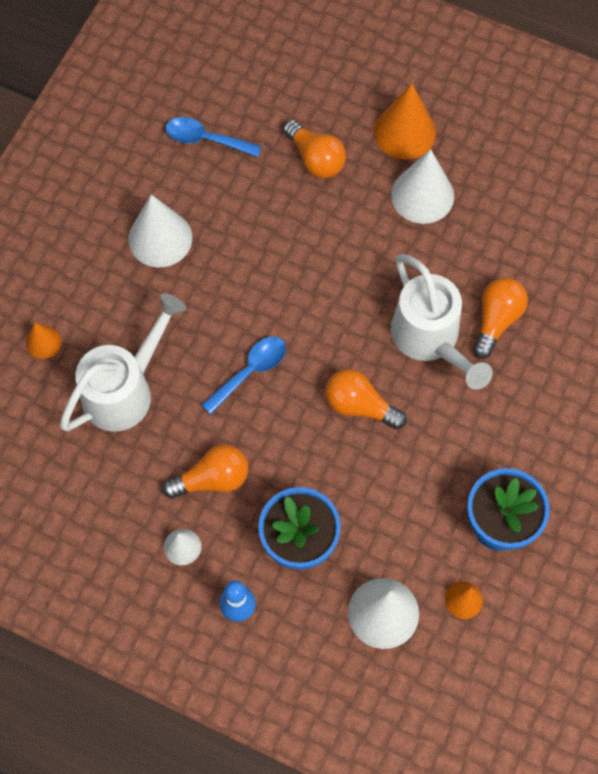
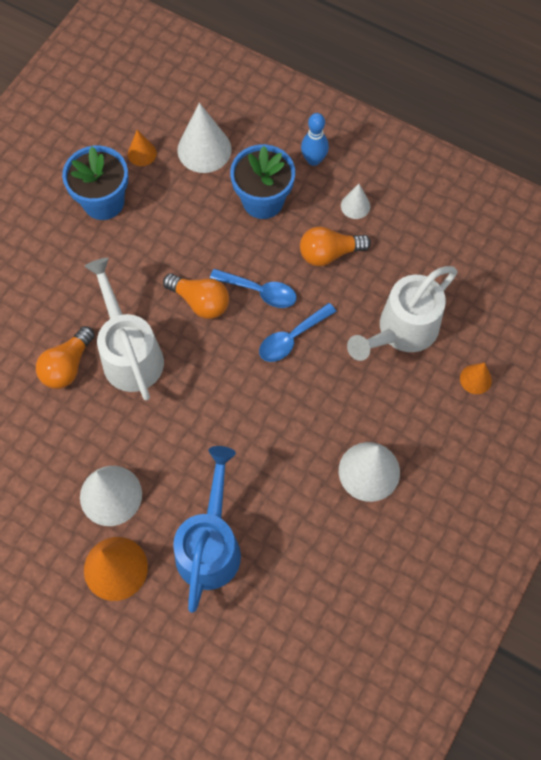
camera: 175 degrees left, 0 degrees up
blue spoon [165,117,262,157] -> blue spoon moved to [210,269,297,308]
orange light bulb [283,120,346,178] -> blue watering can [173,446,241,613]

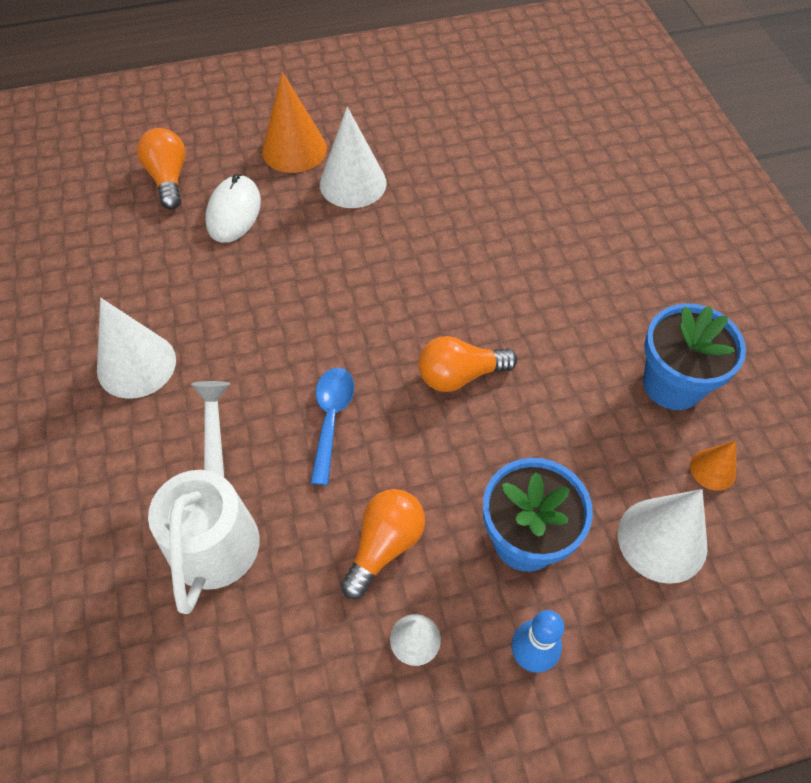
camera: 135 degrees right, 10 degrees down
orange light bulb [36,326,95,389] -> orange light bulb moved to [137,128,186,210]
white watering can [84,258,164,401] -> none
blue watering can [173,446,241,613] -> white mouse [205,174,261,243]
blue spoon [210,269,297,308] -> none
orange cone [460,363,492,394] -> none

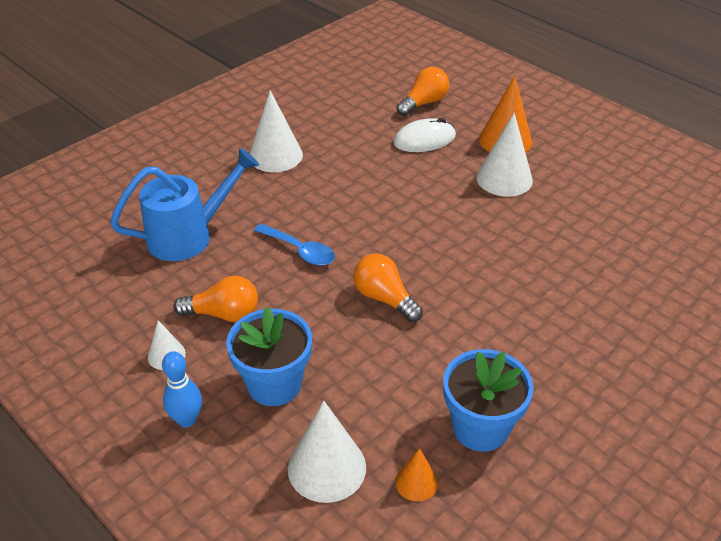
camera: 60 degrees right, 15 degrees down
white watering can [148,381,260,614] -> blue watering can [110,148,259,261]
blue spoon [310,368,354,485] -> blue spoon turned 60 degrees clockwise [254,224,335,266]

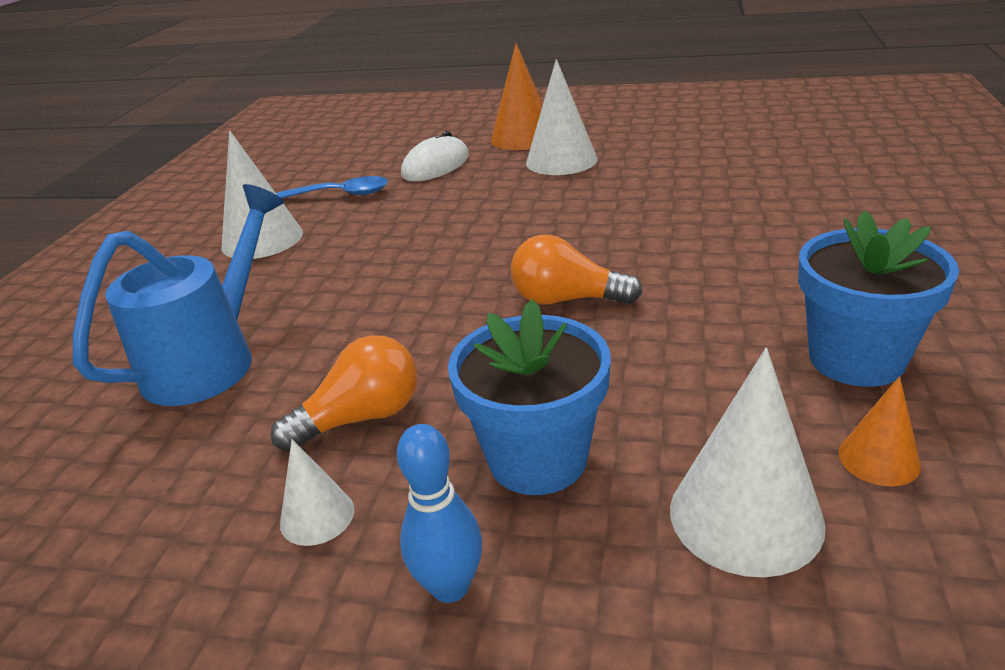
camera: 30 degrees left, 10 degrees down
blue spoon [254,224,335,266] -> blue spoon moved to [276,176,388,199]
orange light bulb [397,67,449,116] -> none

